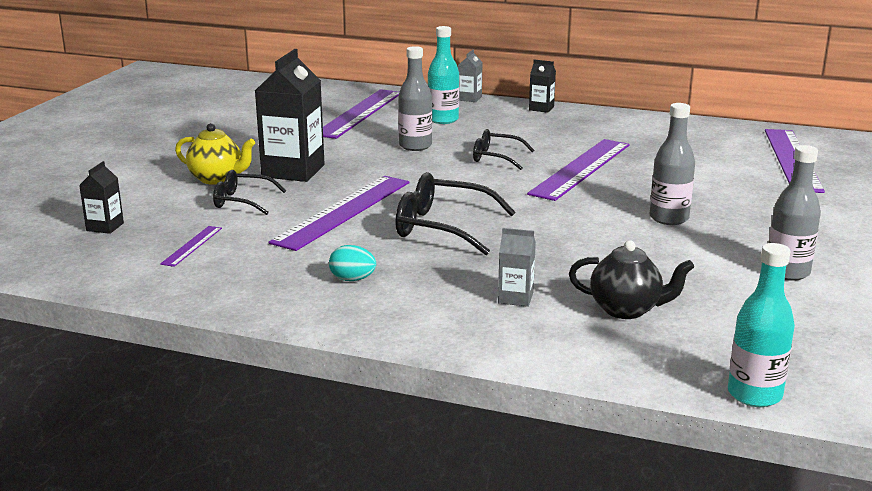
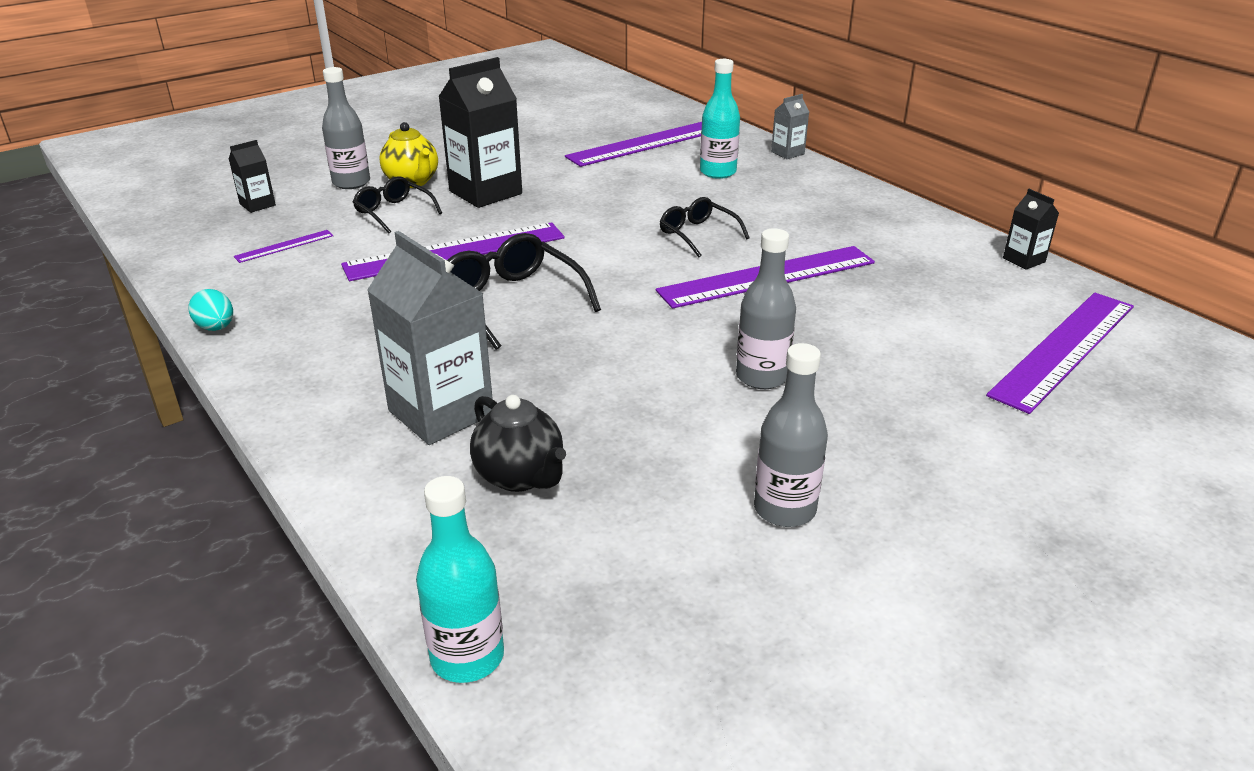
camera: 35 degrees right, 10 degrees up
turquoise egg [329,245,376,281] -> turquoise egg moved to [189,289,233,331]
grey bottle [398,46,432,151] -> grey bottle moved to [322,67,370,189]
grey carton [498,228,536,307] -> grey carton [367,231,493,445], size x2.05
black carton [529,60,556,113] -> black carton moved to [1003,189,1059,270]

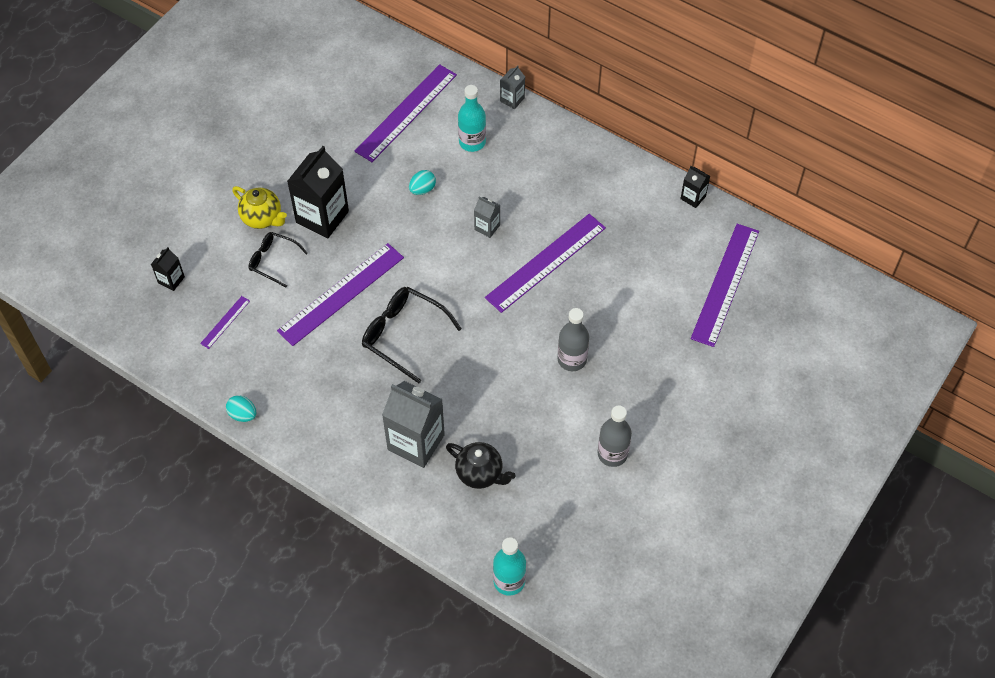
camera: 20 degrees left, 25 degrees up
grey bottle [322,67,370,189] -> none
black glasses [660,197,750,257] -> grey carton [474,196,500,238]
none -> turquoise egg [409,170,436,195]

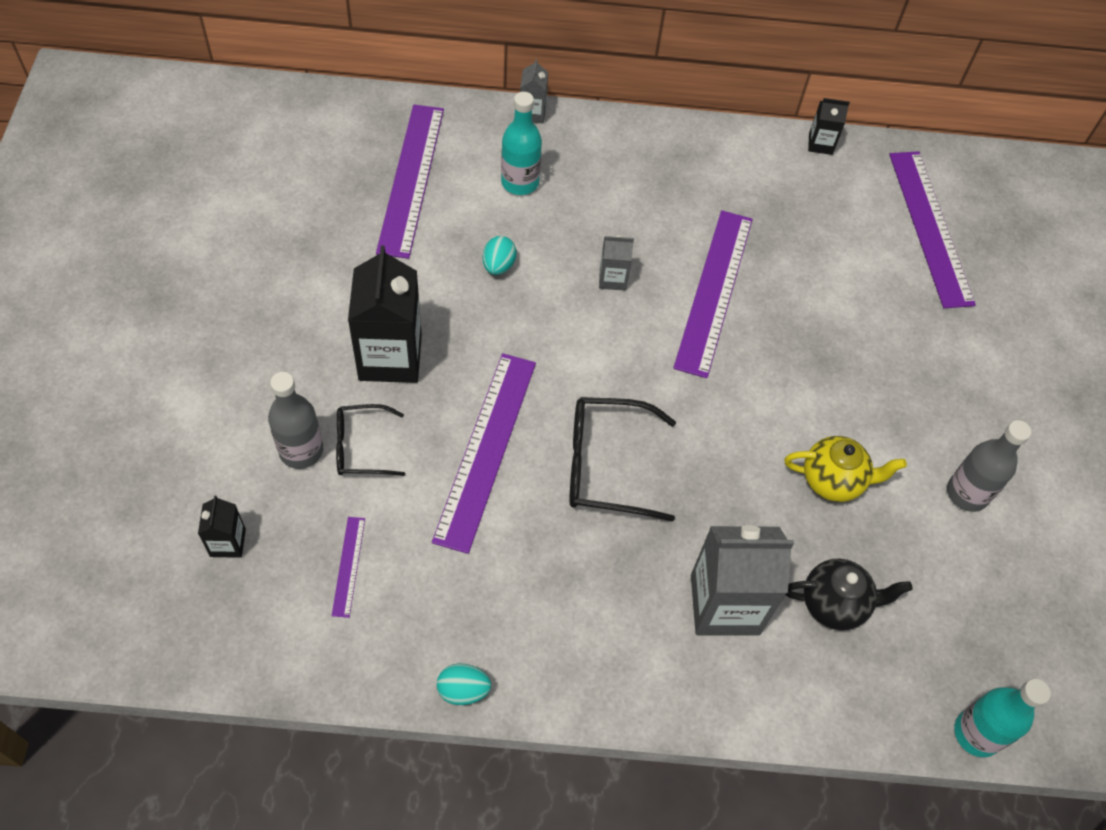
camera: 35 degrees left, 0 degrees up
yellow teapot [232,186,287,229] -> yellow teapot moved to [784,436,907,502]
grey bottle [558,308,589,371] -> grey bottle moved to [268,372,323,469]

